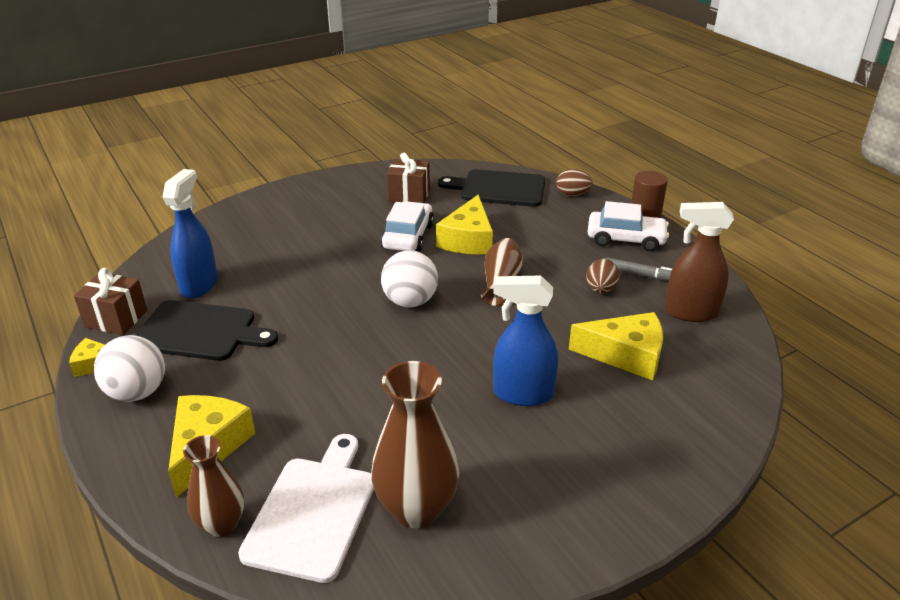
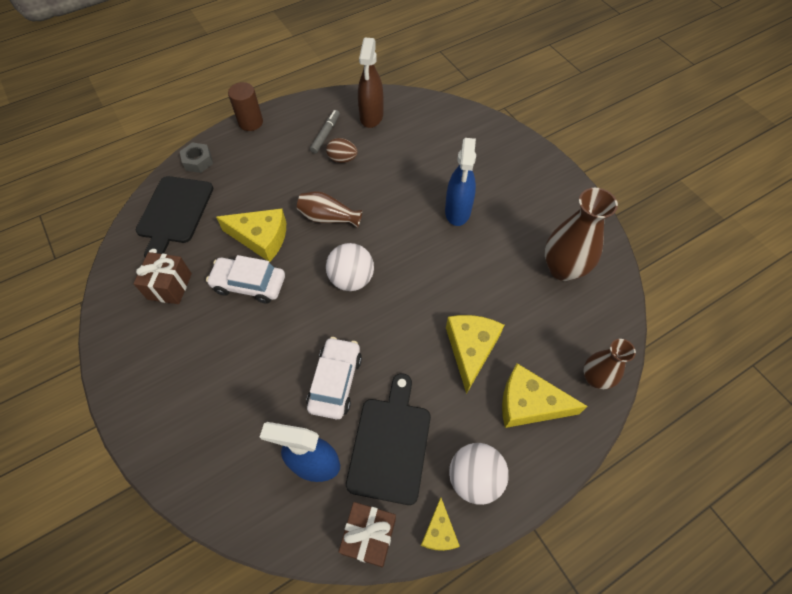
camera: 90 degrees left, 25 degrees up
white cutting board [238,434,374,583] -> none
brown egg [556,169,593,196] -> grey nut [180,142,213,173]
yellow cheese [569,312,663,381] -> yellow cheese moved to [446,315,504,394]
white car [588,201,669,251] -> white car moved to [306,337,362,419]

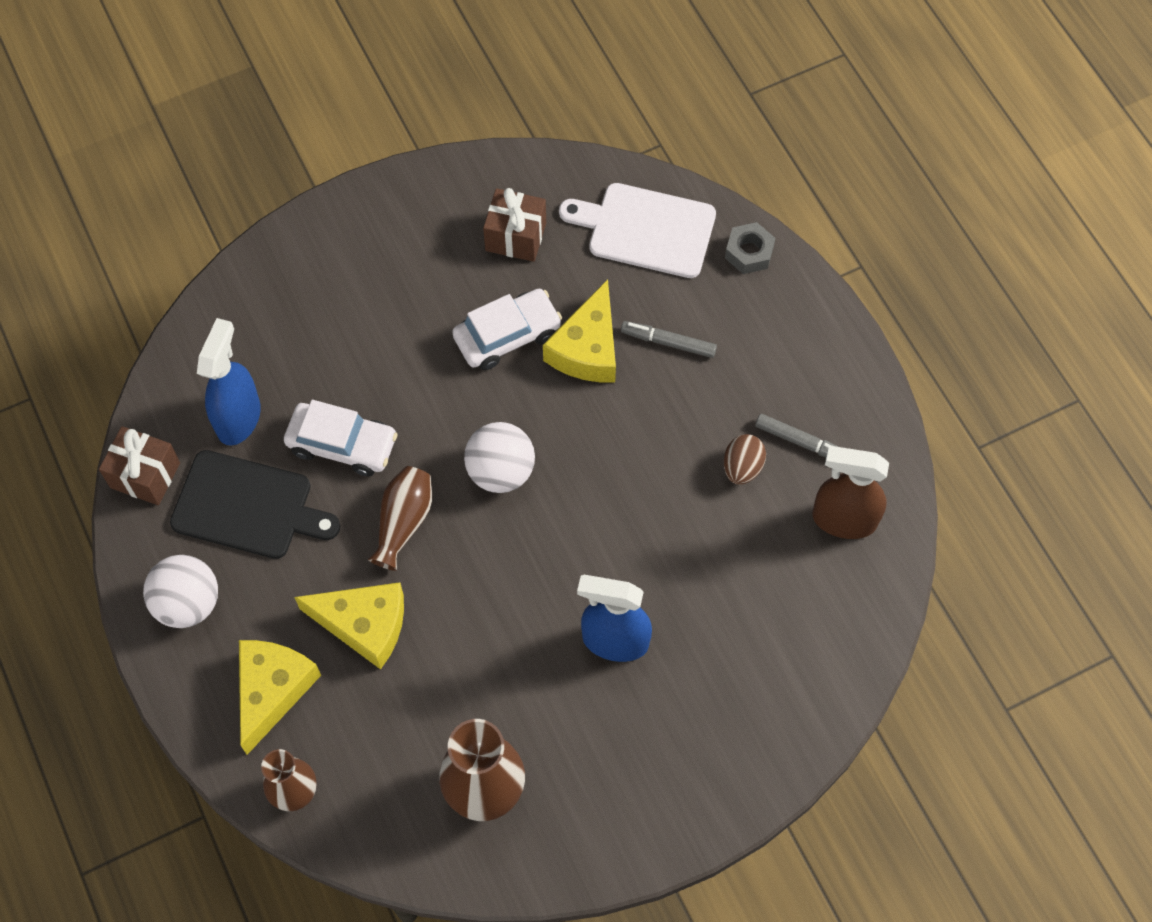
camera: 95 degrees right, 5 degrees up
black cutting board [136,176,213,257] -> white cutting board [559,183,716,278]
white car [206,255,285,304] -> white car turned 45 degrees clockwise [452,289,562,370]
brown cylinder [228,82,263,131] -> none
brown vase [297,191,363,228] -> brown vase moved to [368,466,432,571]
yellow cheese [421,497,460,551] -> none
none -> grey marker [621,321,717,358]

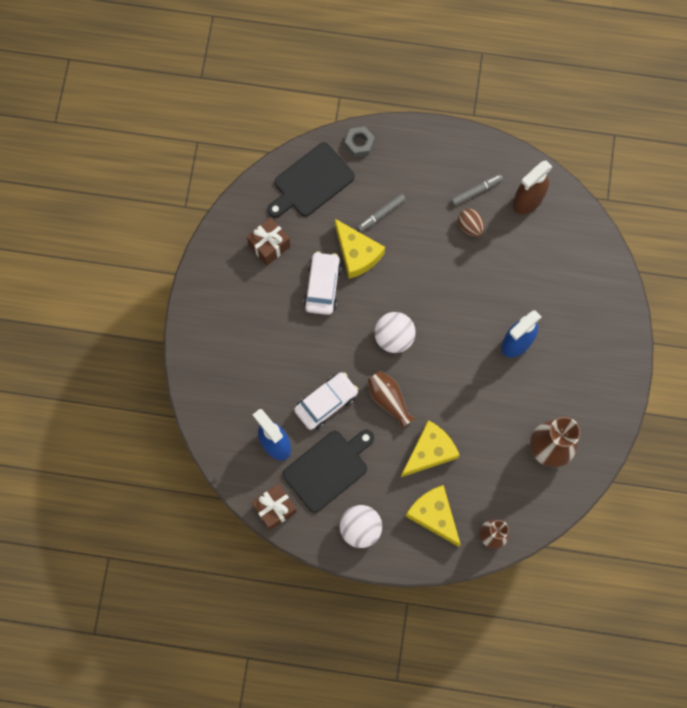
camera: 55 degrees left, 10 degrees up
white cutting board [559,183,716,278] -> black cutting board [267,142,355,218]

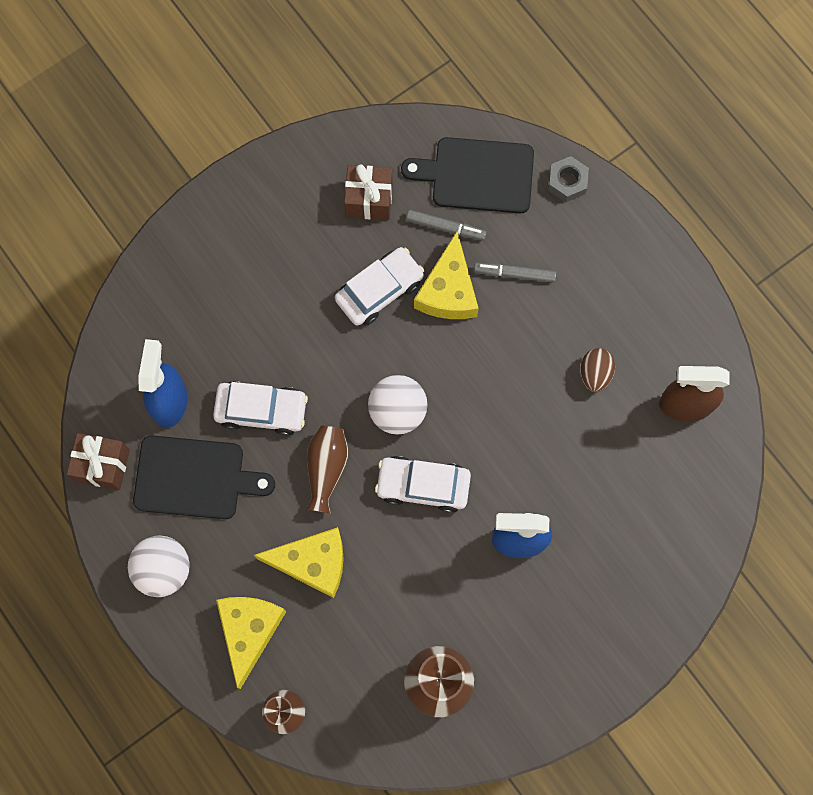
camera: 45 degrees right, 0 degrees up
grey marker [451,174,503,206] -> grey marker moved to [406,210,487,240]
none -> white car [375,456,471,513]

